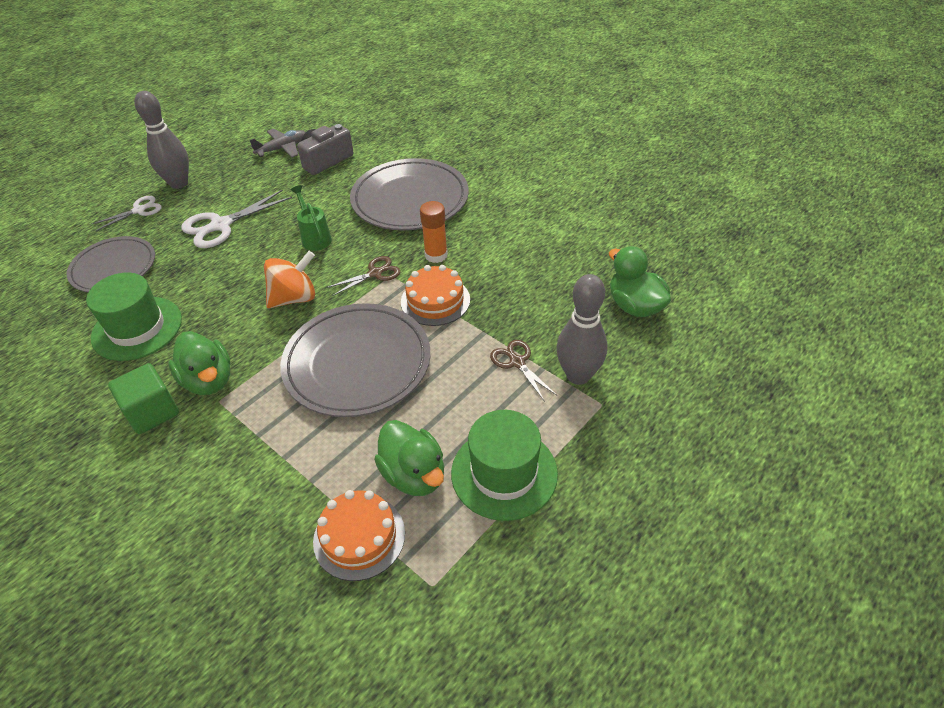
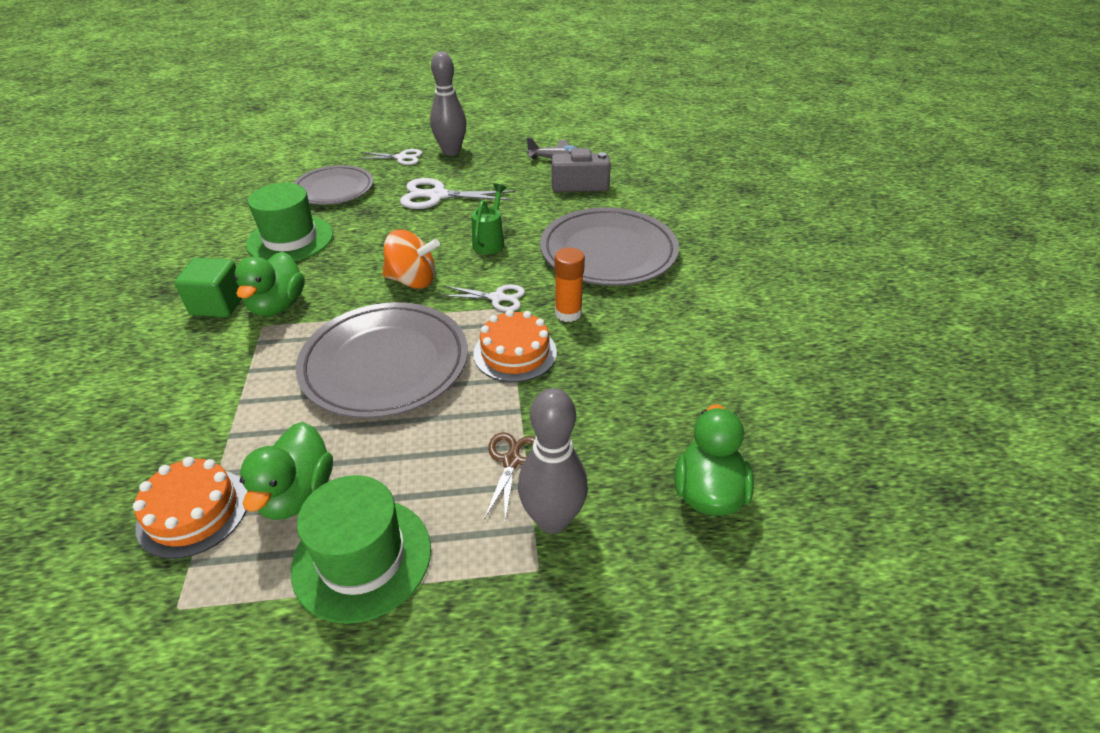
camera: 40 degrees right, 5 degrees down
brown scissors [327,256,400,296] -> white scissors [441,284,525,312]

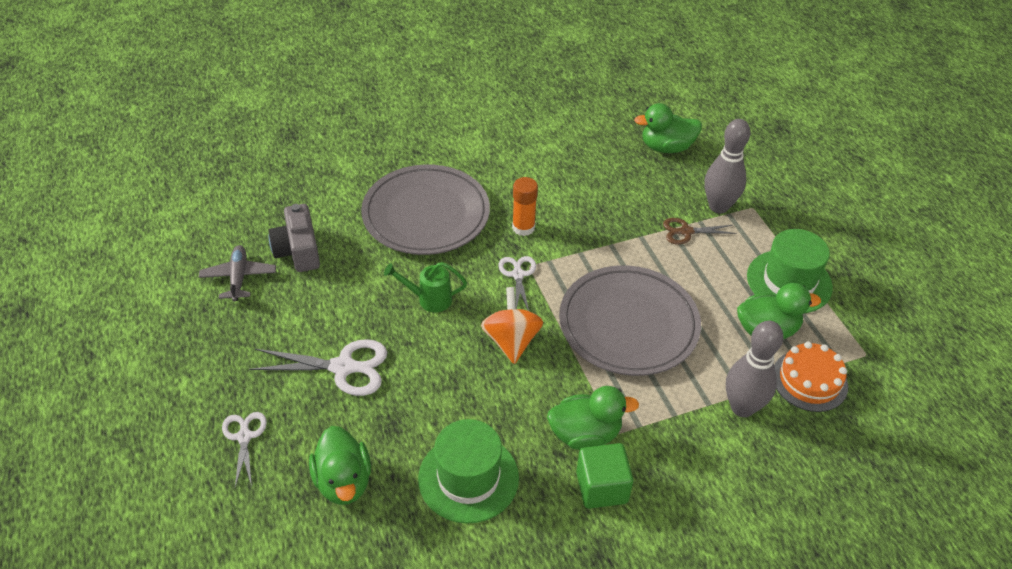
camera: 105 degrees left, 5 degrees up
grey plate [293,165,373,205] -> green duck [309,426,371,505]
white scissors [400,178,515,209] -> white scissors turned 75 degrees counterclockwise [249,339,387,396]
grey bowling pin [430,52,466,155] -> grey bowling pin moved to [726,321,783,417]
orange cake [473,310,557,382] -> none

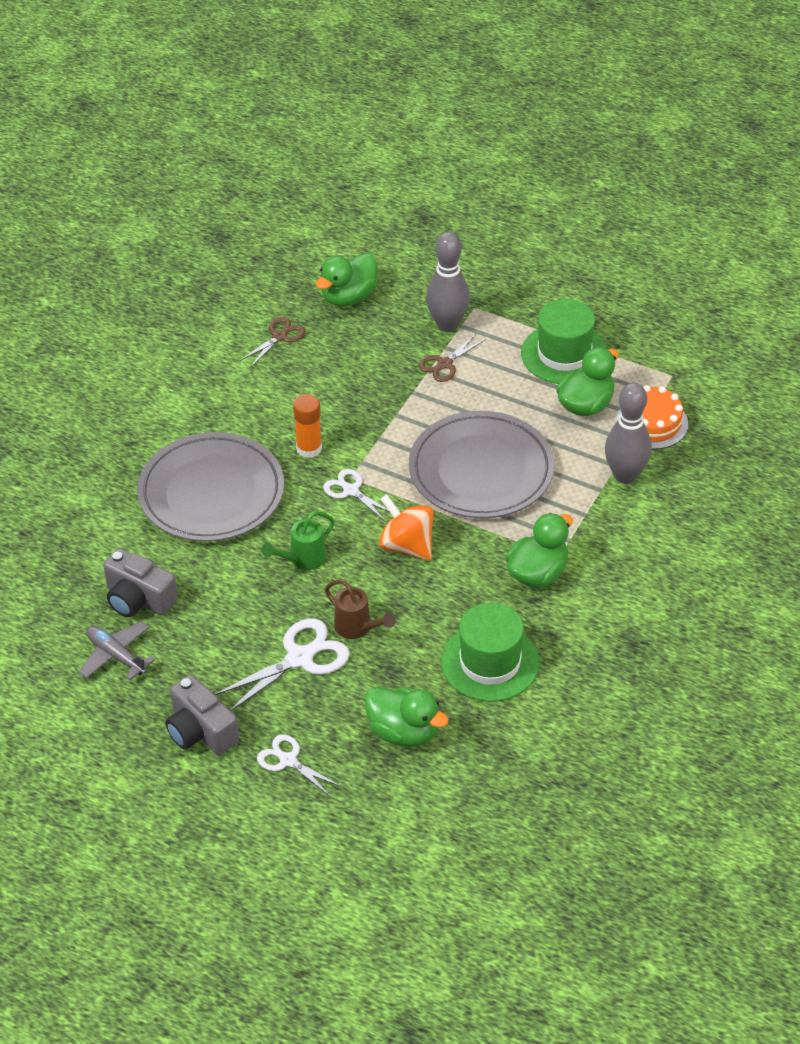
camera: 40 degrees left, 0 degrees up
green cube [576,443,633,509] -> none
none -> grey camera [165,675,239,755]
none -> brown scissors [240,317,306,368]
none -> brown watering can [325,579,396,639]

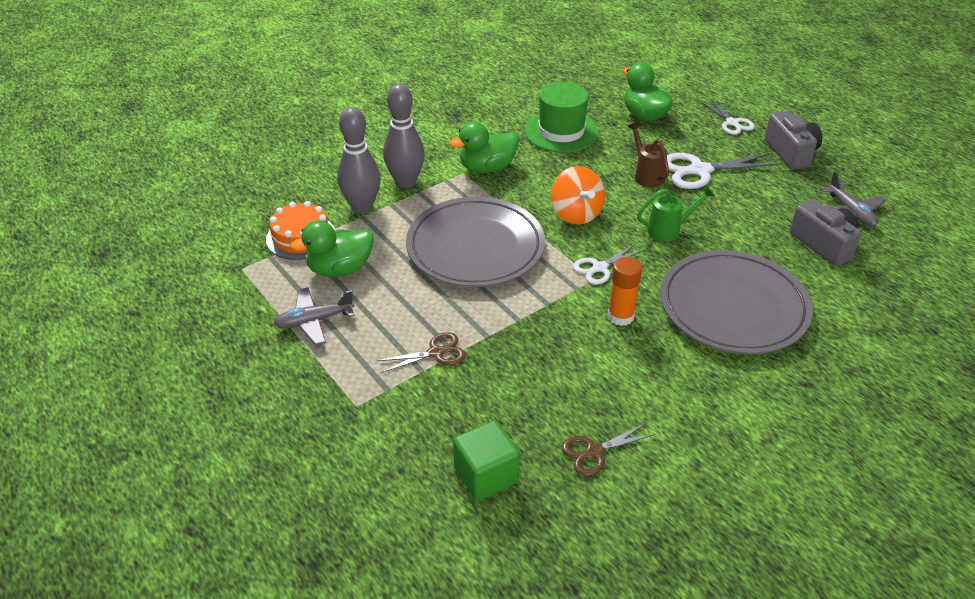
camera: 155 degrees left, 5 degrees down
green duck [316,253,378,306] -> green cube [453,421,520,500]
white scissors [323,469,389,522] -> white scissors turned 75 degrees clockwise [573,243,645,285]
grey bowling pin [426,232,470,332] -> grey bowling pin moved to [383,83,425,188]
green hat [521,299,607,384] -> grey plane [274,287,355,345]

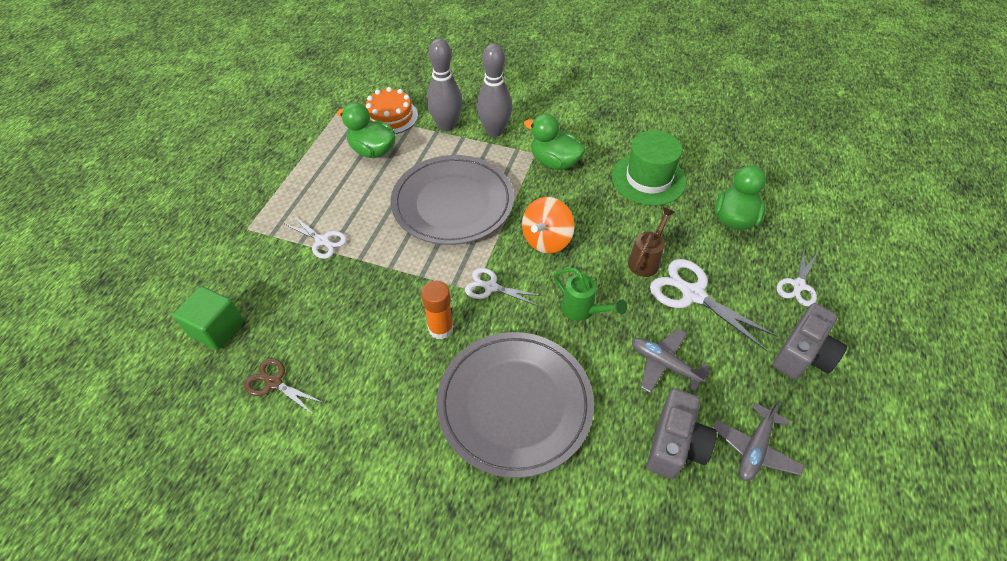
camera: 55 degrees right, 10 degrees up
grey plane [274,287,355,345] -> grey plane moved to [632,328,711,393]
brown scissors [376,332,466,373] -> white scissors [285,216,347,259]

